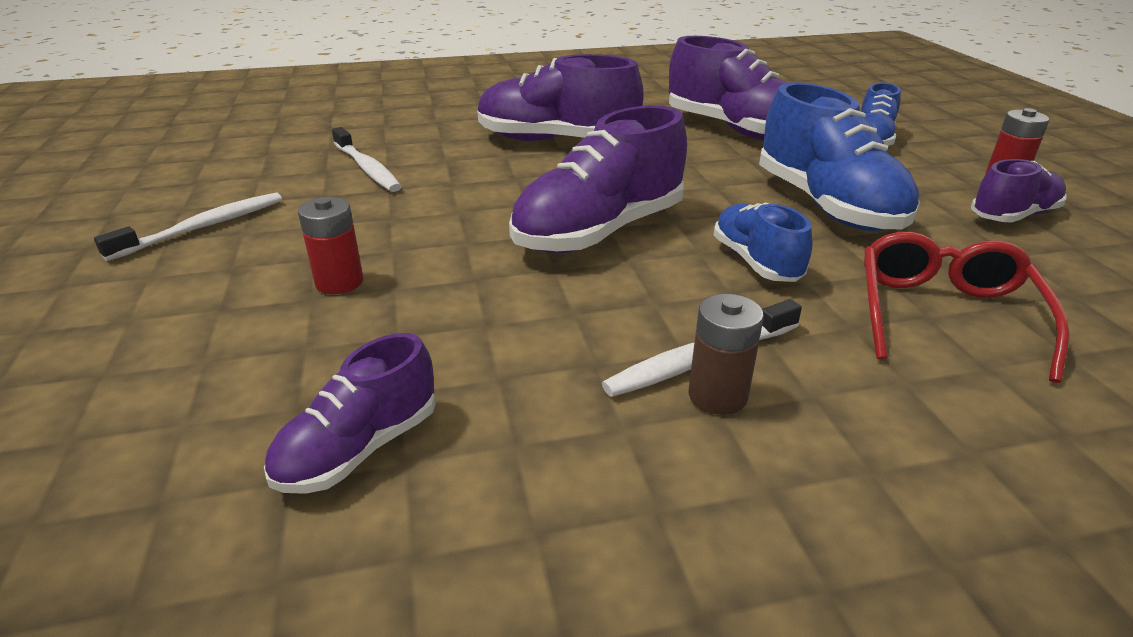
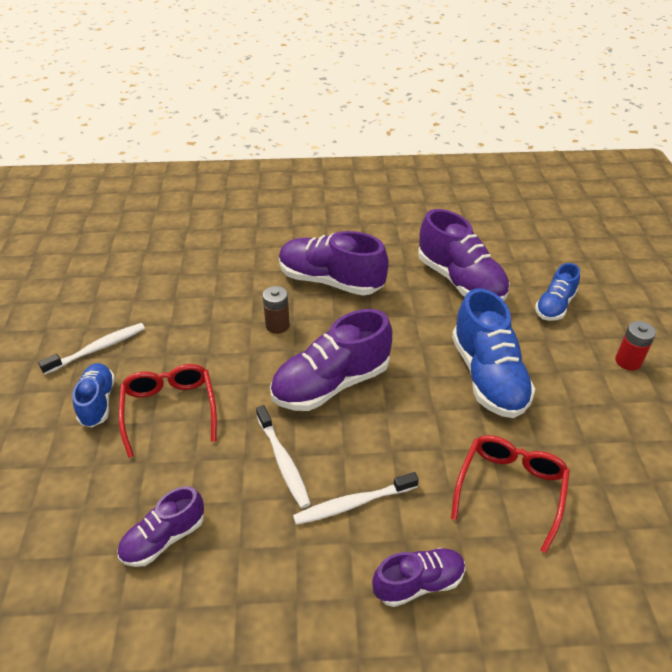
camera: 10 degrees right, 10 degrees up
red battery [298,197,363,294] -> red glasses [118,364,217,458]
white toothbrush [332,127,402,192] -> white toothbrush moved to [256,405,311,509]
brown battery [688,294,764,415] -> brown battery moved to [263,286,290,334]
blue shoe [714,203,812,282] -> blue shoe moved to [73,363,115,427]
purple shoe [971,159,1067,223] -> purple shoe moved to [372,548,465,607]

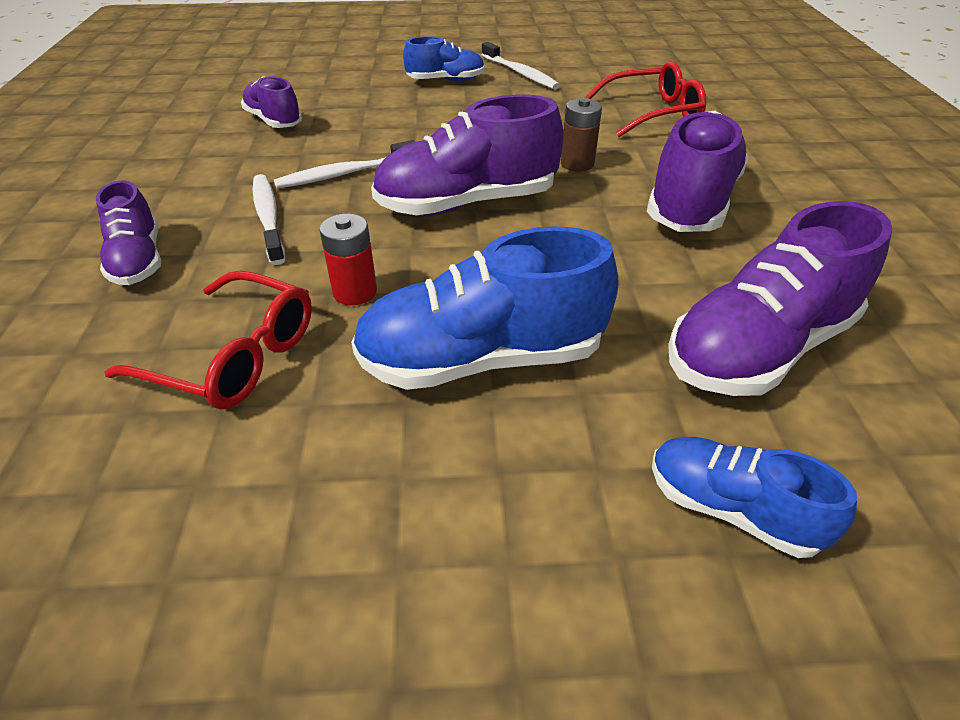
camera: 90 degrees right, 0 degrees up
red glasses [118,364,217,458] -> red glasses moved to [584,61,706,137]
purple shoe [270,309,392,411] -> purple shoe turned 75 degrees counterclockwise [371,95,564,215]
red battery [615,321,656,371] -> red battery moved to [320,213,377,305]

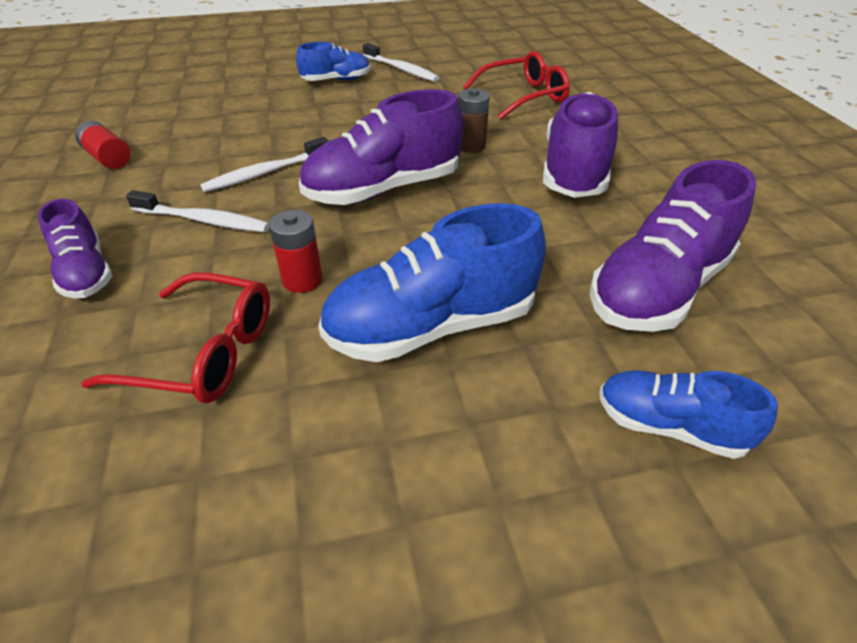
camera: 10 degrees left, 0 degrees up
purple shoe [241,76,302,128] -> none
white toothbrush [253,174,285,265] -> white toothbrush turned 135 degrees clockwise [126,190,269,232]
none -> red battery [75,121,130,169]

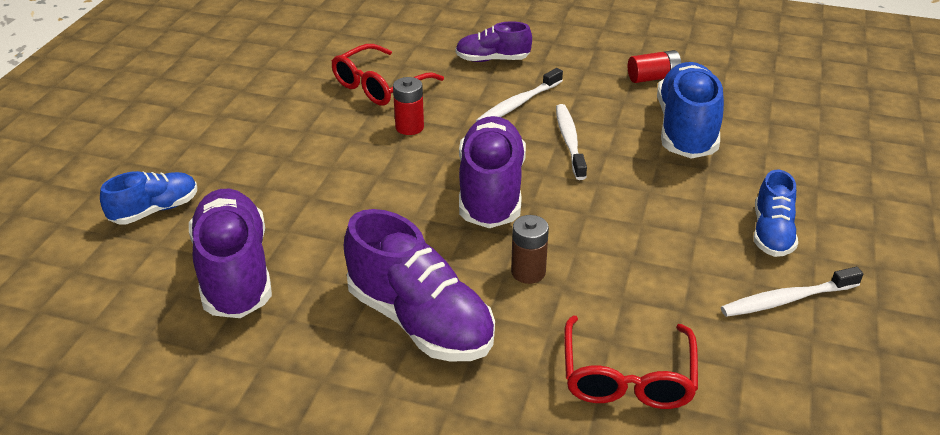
camera: 120 degrees right, 5 degrees down
blue shoe [318,203,546,362] -> blue shoe moved to [657,62,724,159]

